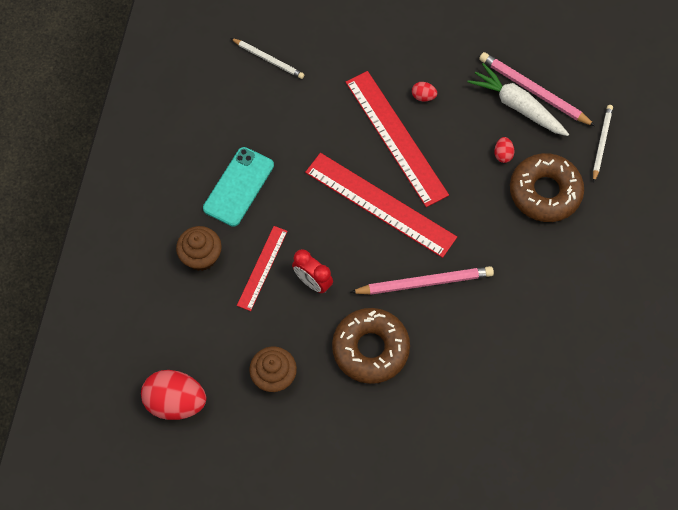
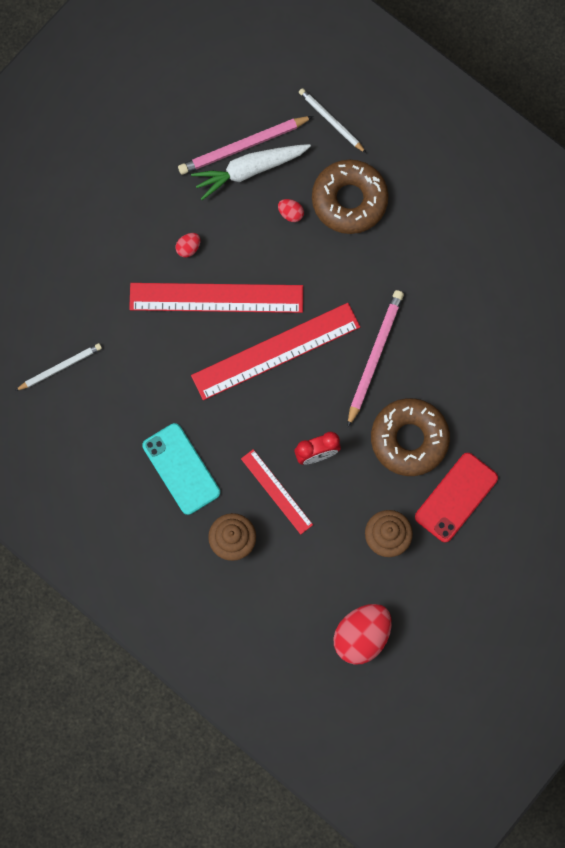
camera: 60 degrees left, 10 degrees up
none -> red phone [415,453,498,542]

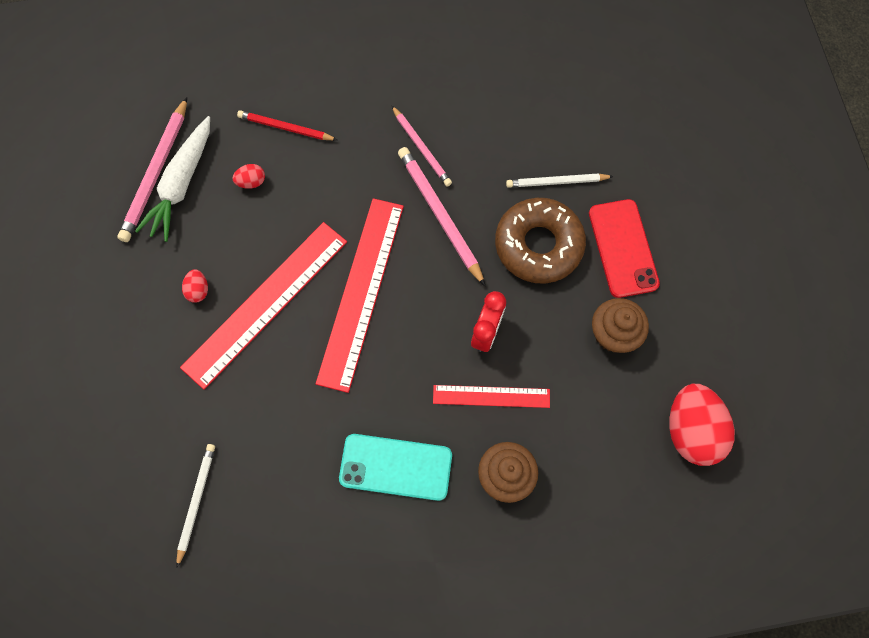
camera: 50 degrees left, 5 degrees down
white pencil [299,88,366,153] -> white pencil moved to [506,173,614,188]
brown donut [312,160,389,234] -> red pencil [237,110,337,140]
none -> pink pencil [392,106,452,186]

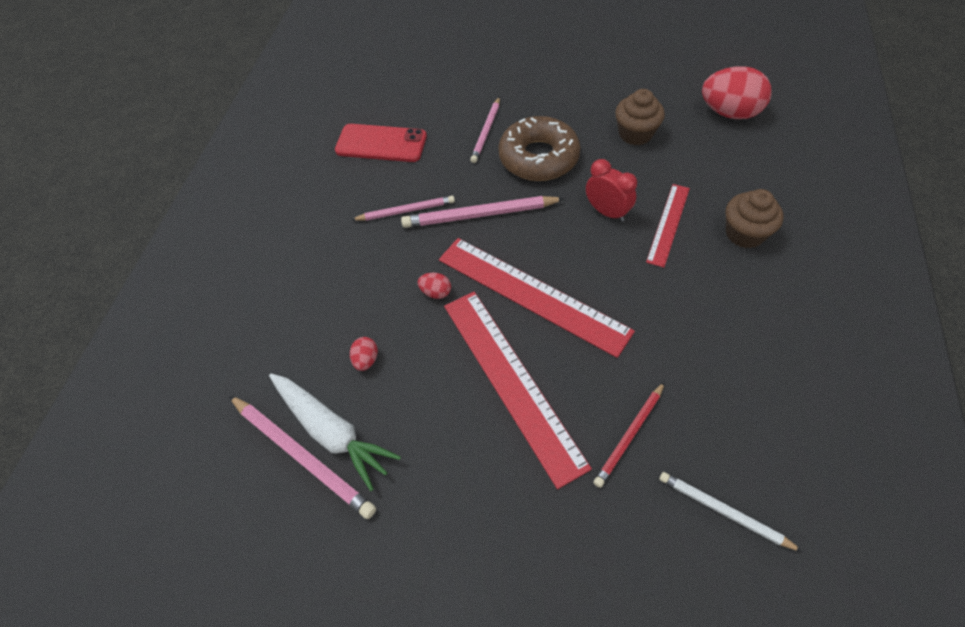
camera: 65 degrees left, 15 degrees down
red egg [182,269,208,303] -> red egg moved to [417,273,451,299]
red pencil [237,110,337,140] -> red pencil moved to [593,382,665,488]
turquoise phone [339,434,452,501] -> none
white pencil [506,173,614,188] -> pink pencil [470,97,500,163]
red phone [589,199,660,298] -> red phone moved to [335,124,427,162]

